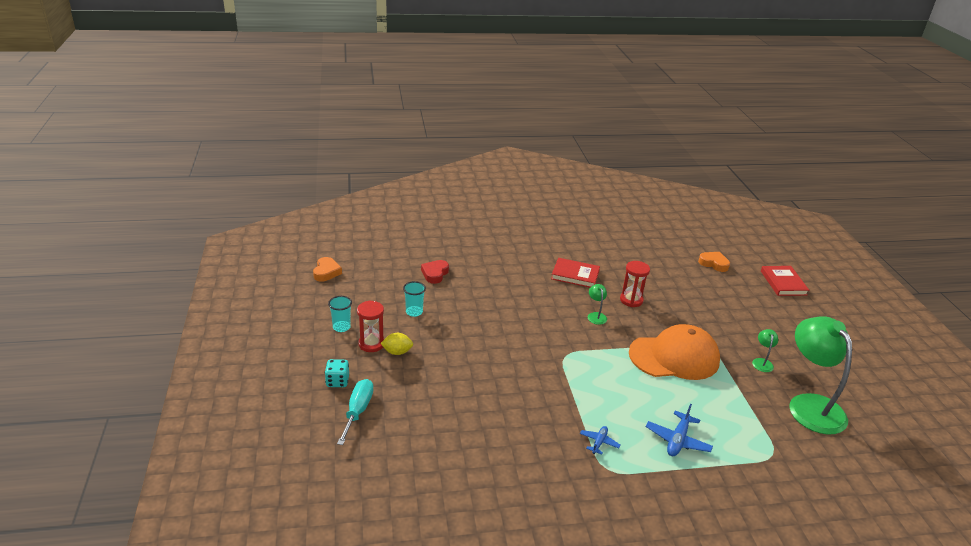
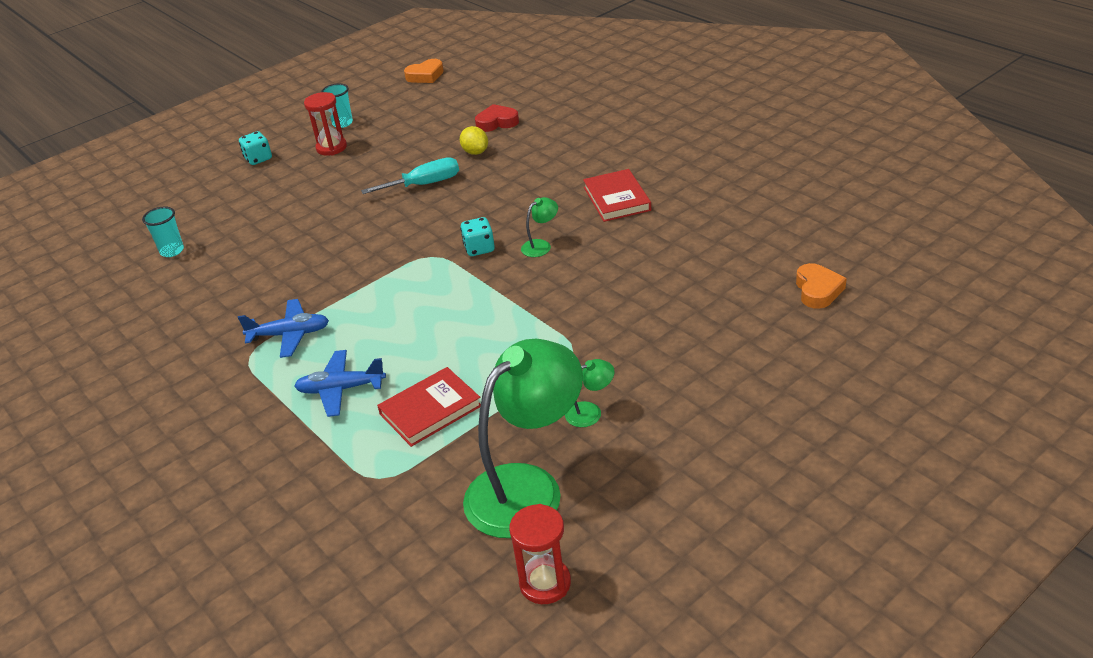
camera: 65 degrees right, 5 degrees up
turquoise screwdriver [337,379,374,445] -> turquoise screwdriver moved to [361,157,459,194]
yellow lemon [380,333,413,355] -> yellow lemon moved to [460,126,488,155]
turquoise cup [403,281,426,317] -> turquoise cup moved to [142,206,184,257]
blue plane [580,426,620,455] -> blue plane [238,299,329,358], size x1.63
red hourglass [620,261,650,307] -> red hourglass moved to [509,504,571,604]
orange cap [629,324,720,380] -> none
red book [761,266,809,296] -> red book moved to [377,367,481,447]
none -> turquoise dice [460,217,495,256]

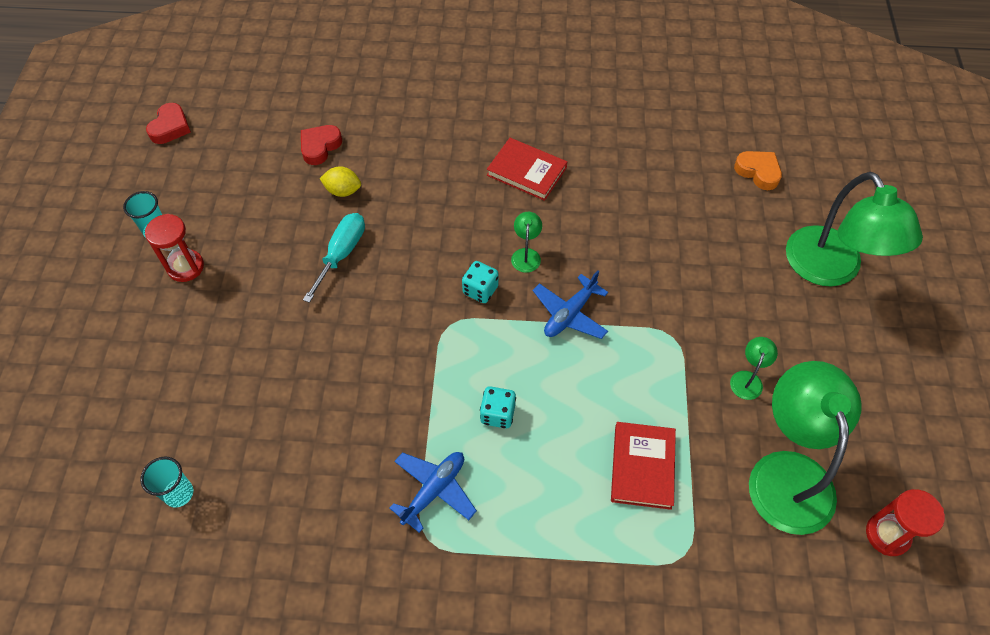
camera: 50 degrees left, 20 degrees up
turquoise dice [239,131,272,165] -> turquoise dice moved to [480,386,516,428]
blue plane [294,350,386,417] -> blue plane moved to [533,270,608,339]
orange heart [404,59,444,83] -> red heart [146,103,191,144]
none -> green lamp [786,172,923,286]

